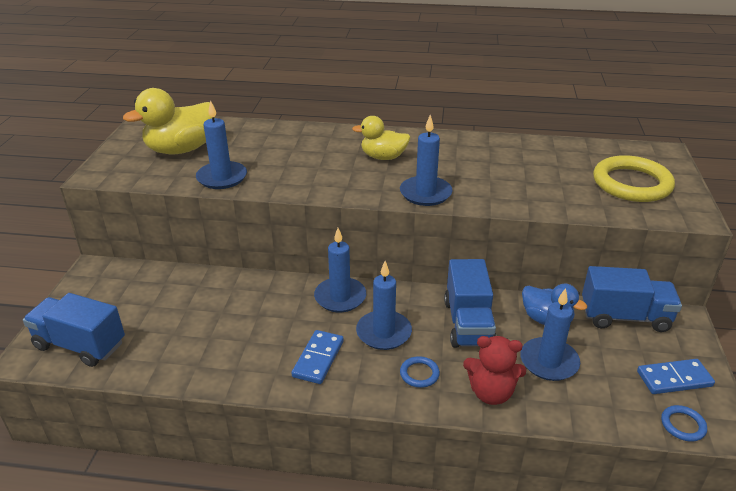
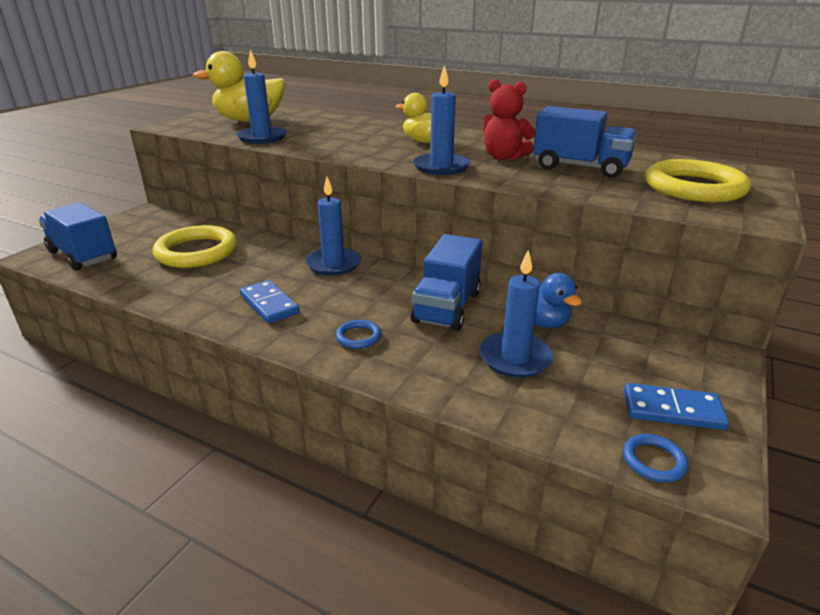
camera: 20 degrees right, 5 degrees down
blue domino [291,330,344,384] -> blue domino turned 75 degrees counterclockwise [240,280,300,324]
blue candle [356,261,412,350] -> none
red teddy bear [463,336,526,405] -> red teddy bear moved to [483,79,536,160]
blue truck [582,266,682,332] -> blue truck moved to [533,106,638,178]
none -> yellow ring [153,225,237,268]

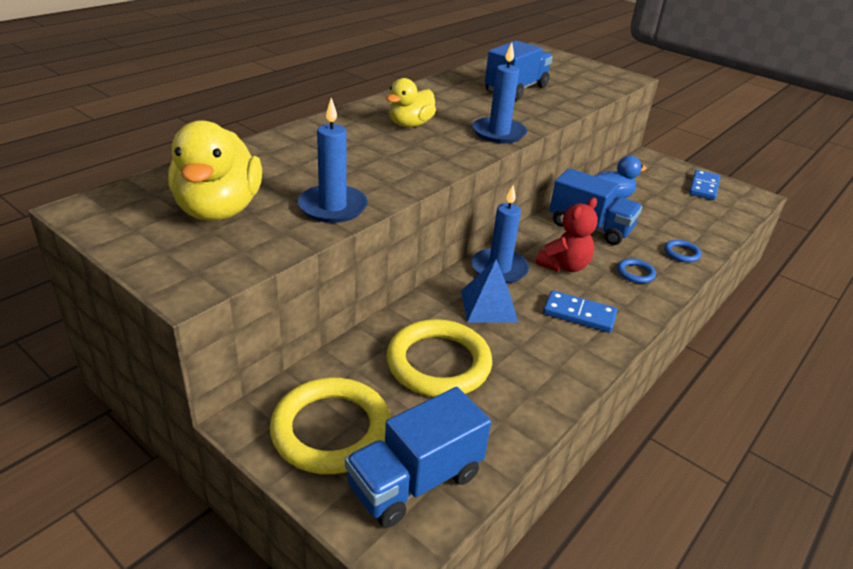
camera: 80 degrees left, 5 degrees up
blue domino [240,280,300,324] -> blue domino turned 45 degrees clockwise [543,290,617,333]
blue candle [479,249,554,378] -> none
red teddy bear [483,79,536,160] -> red teddy bear moved to [535,198,598,272]
blue ring [623,434,689,483] -> blue ring moved to [664,240,701,263]
yellow ring [645,159,751,202] -> yellow ring moved to [270,378,391,474]
none -> blue pyramid [461,259,518,322]

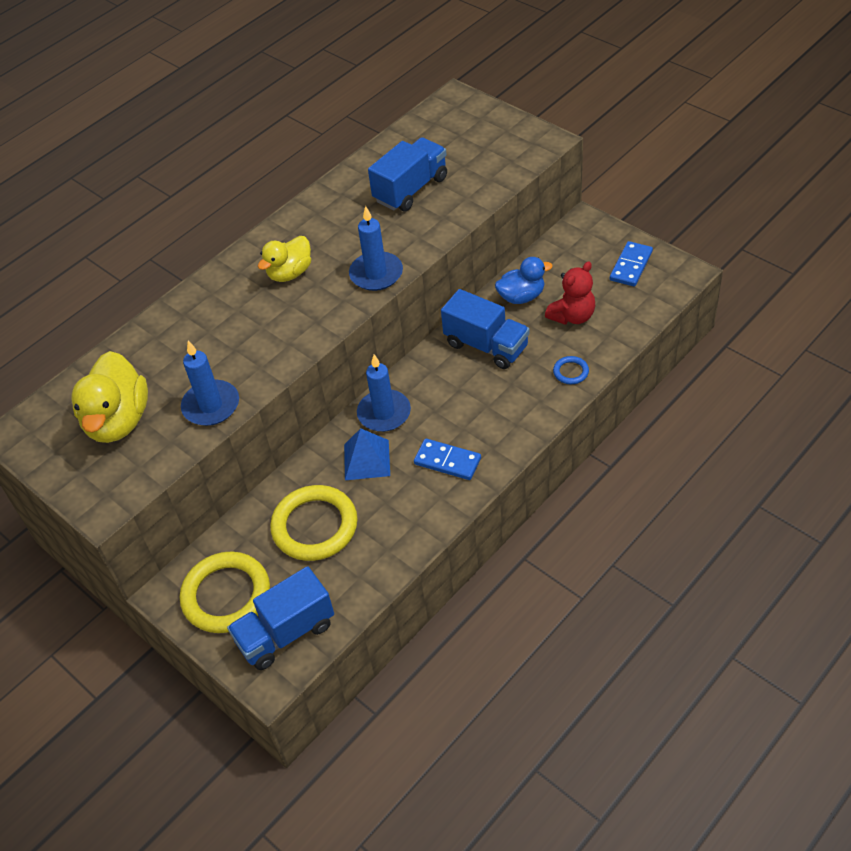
camera: 10 degrees right, 15 degrees up
red teddy bear [535,198,598,272] -> red teddy bear moved to [545,261,595,325]
blue ring [617,259,656,283] -> none

